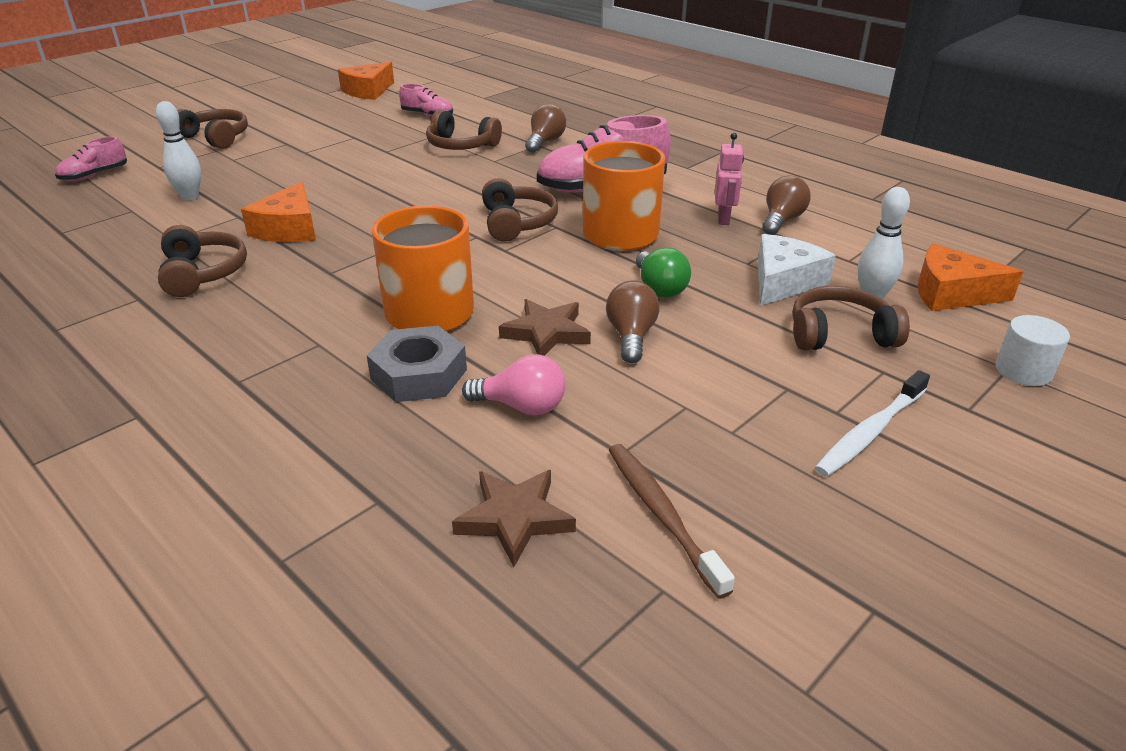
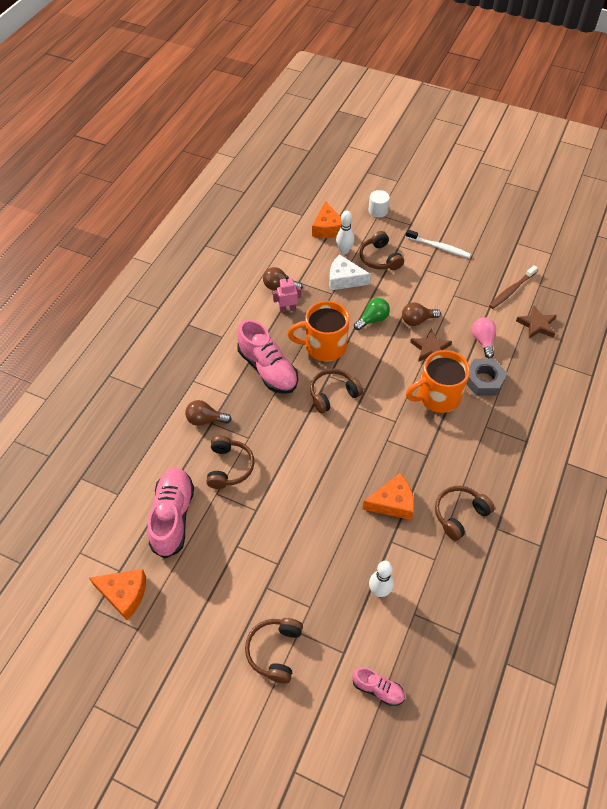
camera: 110 degrees left, 20 degrees up
pink shoe [399,84,453,117] -> pink shoe [147,468,194,559], size x1.94

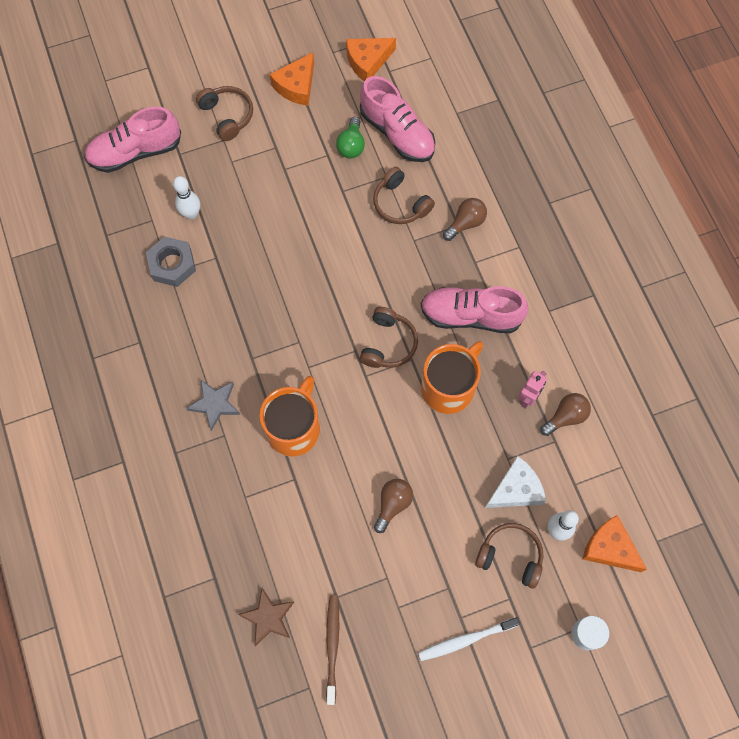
camera: 135 degrees right, 15 degrees up
pink shoe [352,667,405,706] -> pink shoe [84,107,181,173], size x1.94
green light bulb [354,298,390,330] -> green light bulb moved to [336,117,365,158]
orange cheese [362,473,414,520] -> orange cheese moved to [270,52,314,106]
brown star [410,329,452,362] -> none
brown headphones [435,486,495,541] -> none
grey nut [466,359,508,396] -> grey nut moved to [146,236,196,287]
pink light bulb [472,317,496,358] -> none
none -> grey star [186,380,240,431]

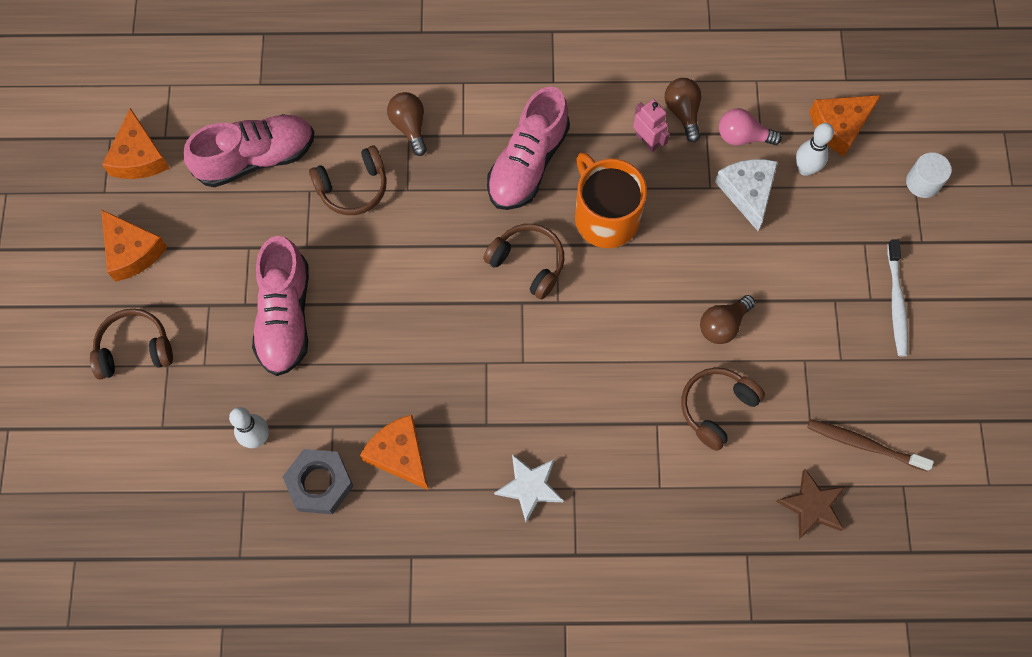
camera: 70 degrees left, 0 degrees up
pink shoe [84,107,181,173] -> pink shoe moved to [252,236,309,376]
grey star [186,380,240,431] -> white star [494,454,564,523]
orange mug [259,376,320,456] -> none
green light bulb [336,117,365,158] -> none
brown light bulb [374,479,413,533] -> brown light bulb turned 90 degrees counterclockwise [700,295,755,344]
brown headphones [475,523,544,589] -> brown headphones moved to [681,368,765,451]
none -> orange cheese [360,415,428,490]
none -> pink light bulb [719,108,782,146]

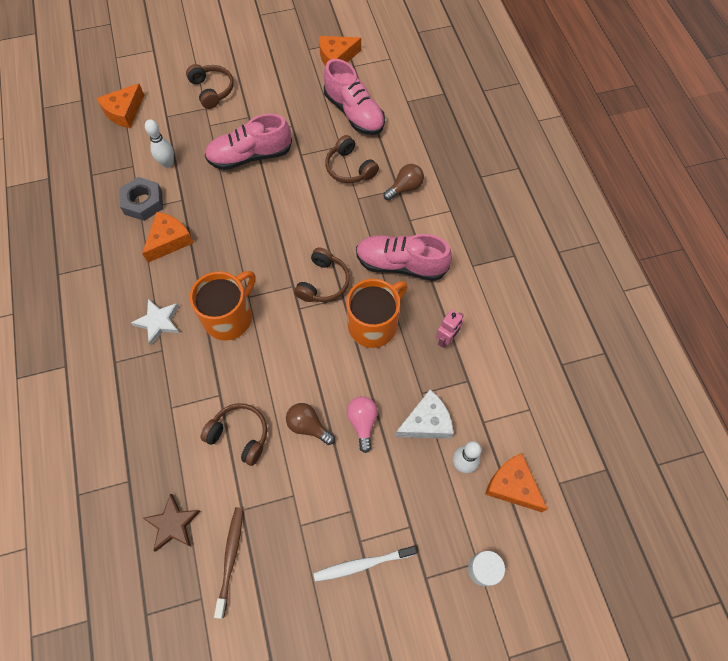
camera: 75 degrees right, 5 degrees down
orange cheese [101,210,167,282] -> orange cheese moved to [97,83,144,128]
brown light bulb [665,78,701,143] -> none
pink light bulb [719,108,782,146] -> pink light bulb moved to [347,396,378,453]
none -> orange mug [190,271,256,341]

